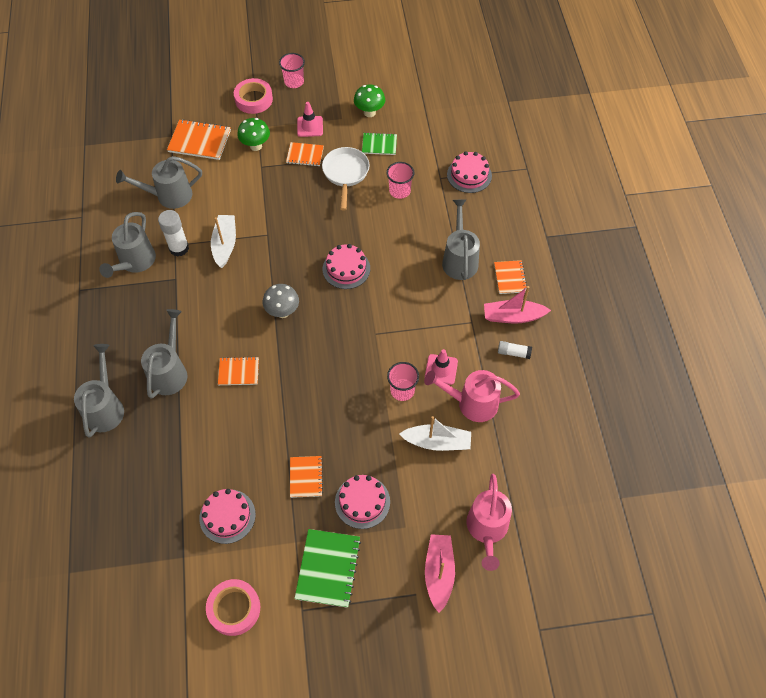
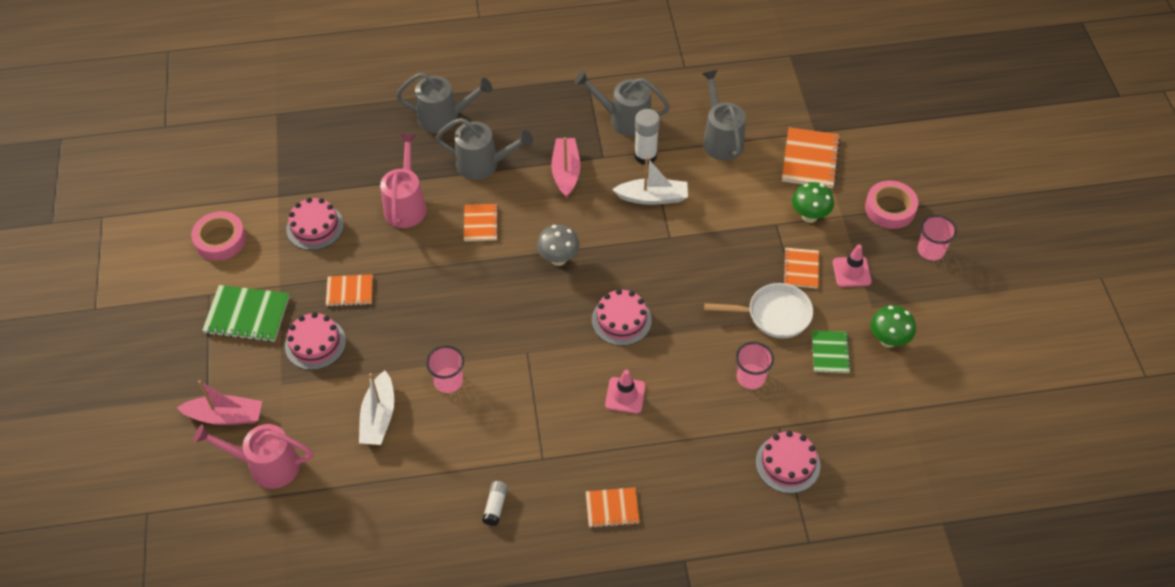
camera: 90 degrees right, 5 degrees down
pink watering can [424,370,520,422] -> pink watering can moved to [380,134,427,228]
pink traffic cone [425,349,458,385] -> pink traffic cone moved to [605,370,646,414]
grey watering can [442,199,480,280] -> none
pink boat [484,286,551,323] -> pink boat moved to [551,137,580,198]

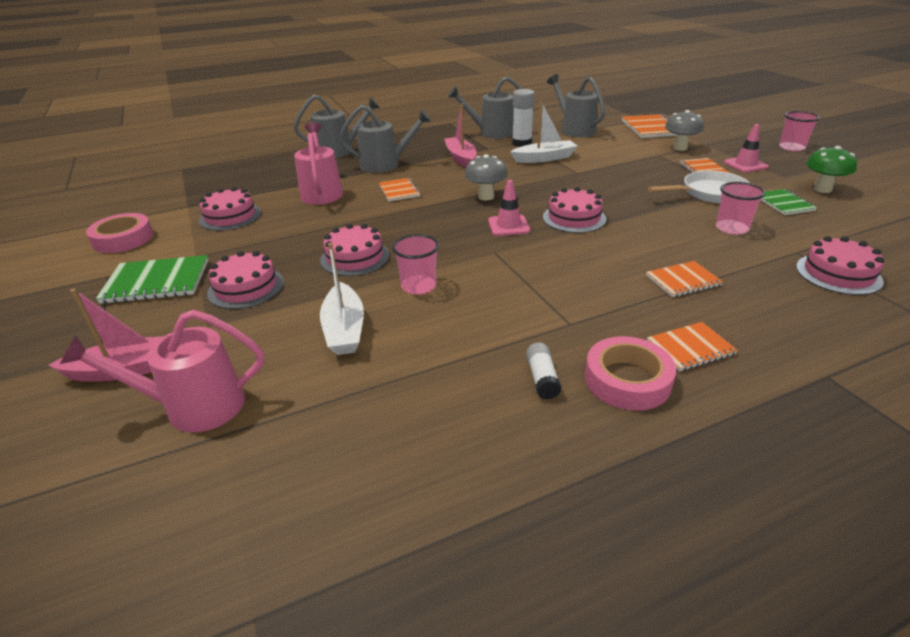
camera: 15 degrees left, 20 degrees down
orange notebook [326,274,373,307] -> orange notebook moved to [646,261,723,297]
pink traffic cone [605,370,646,414] -> pink traffic cone moved to [488,180,530,236]
green mushroom [792,182,834,223] -> grey mushroom [665,110,704,151]
pink tape [865,181,918,229] -> pink tape moved to [585,336,676,411]
none -> pink cake [320,224,389,276]

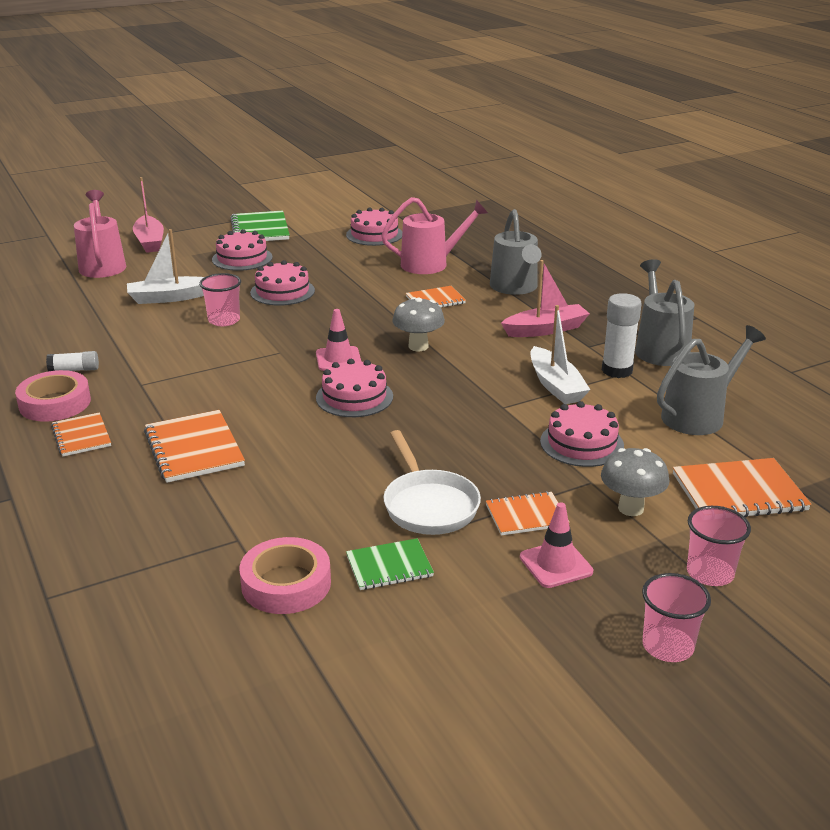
camera: 85 degrees right, 5 degrees down
pink tape [86,213,154,253] -> pink tape moved to [239,537,331,614]
grey watering can [294,95,380,158] -> none
orange notebook [646,261,723,297] -> orange notebook [144,410,245,483], size x1.60
pink cup [716,182,765,235] -> pink cup moved to [687,506,751,586]
pink cake [796,236,884,295] -> pink cake moved to [540,401,624,467]
green mushroom [806,146,857,193] -> none

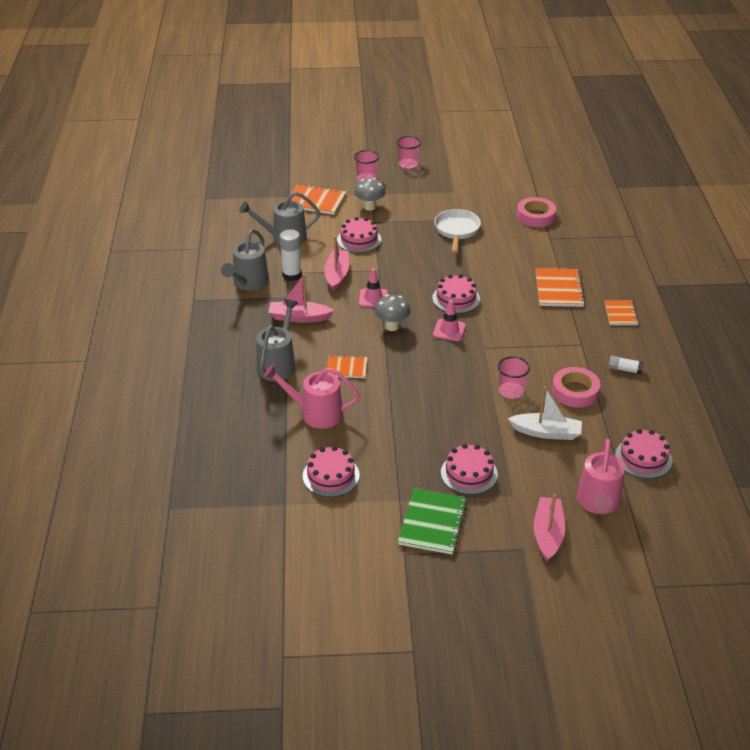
camera: 155 degrees left, 10 degrees up
pink tape [15,370,91,422] -> pink tape moved to [552,367,600,408]
pink cake [250,260,315,306] -> pink cake moved to [615,429,672,479]
green notebook [346,538,434,590] -> none
orange notebook [486,491,570,536] -> none
pink traffic cone [520,502,593,588] -> pink traffic cone moved to [359,268,388,307]
white boat [531,305,590,404] -> pink boat [324,236,349,292]

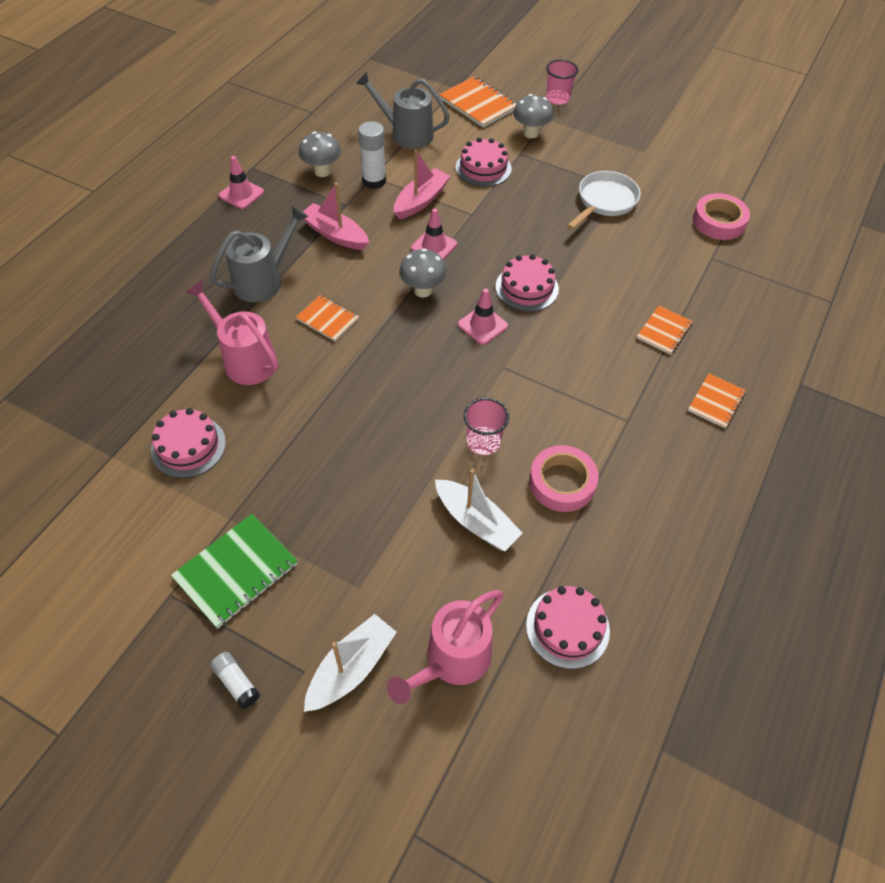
camera: 30 degrees right, 15 degrees up
grey watering can [221,229,269,290] -> grey mushroom [299,131,341,177]
pink cup [396,136,421,169] -> none
pink cake [441,444,498,495] -> none
pink boat [534,494,565,562] -> white boat [304,614,397,712]
orange notebook [535,268,585,307] -> orange notebook [637,306,693,355], size x0.62
white glue stick [608,356,644,374] -> white glue stick moved to [210,652,260,709]
none -> pink traffic cone [219,156,264,209]

